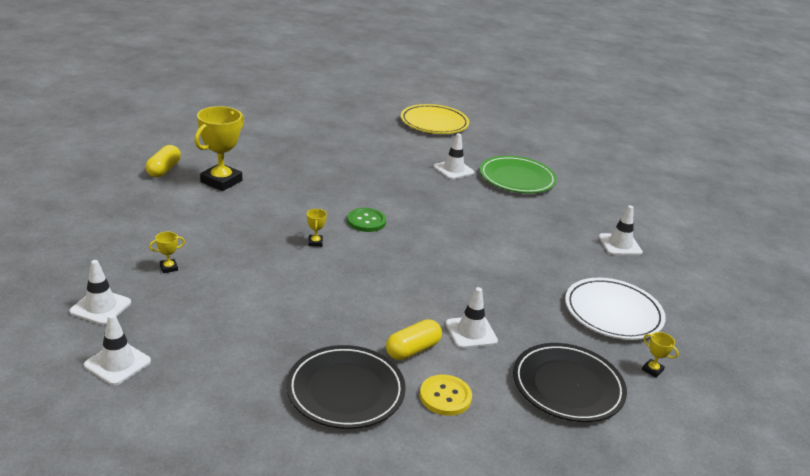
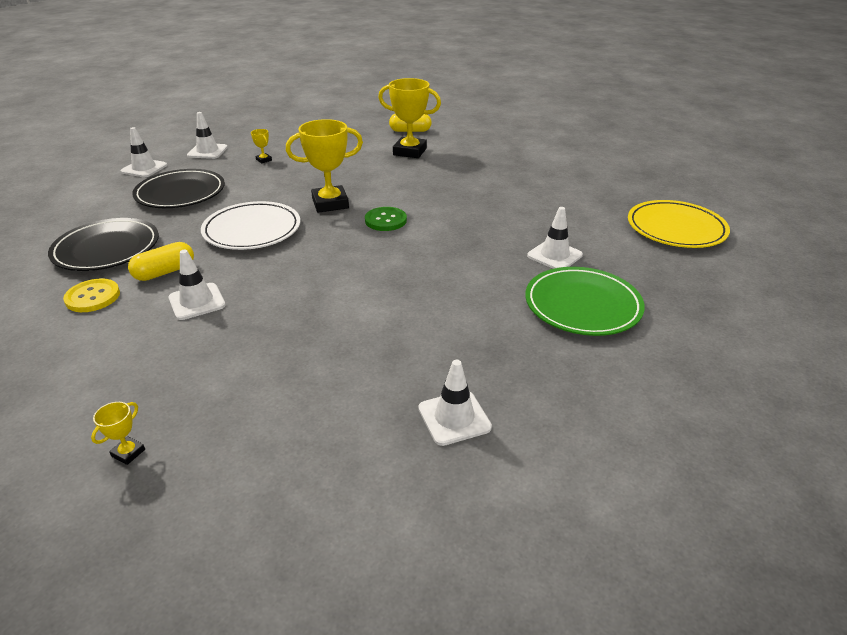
camera: 80 degrees right, 5 degrees up
yellow trophy [307,209,327,247] -> yellow trophy [286,119,363,213], size x2.35
yellow capsule [386,319,442,360] -> yellow capsule turned 75 degrees counterclockwise [128,242,194,281]
black plate [513,343,627,422] -> black plate moved to [132,169,225,208]
white plate [565,278,666,340] -> white plate moved to [201,201,300,250]

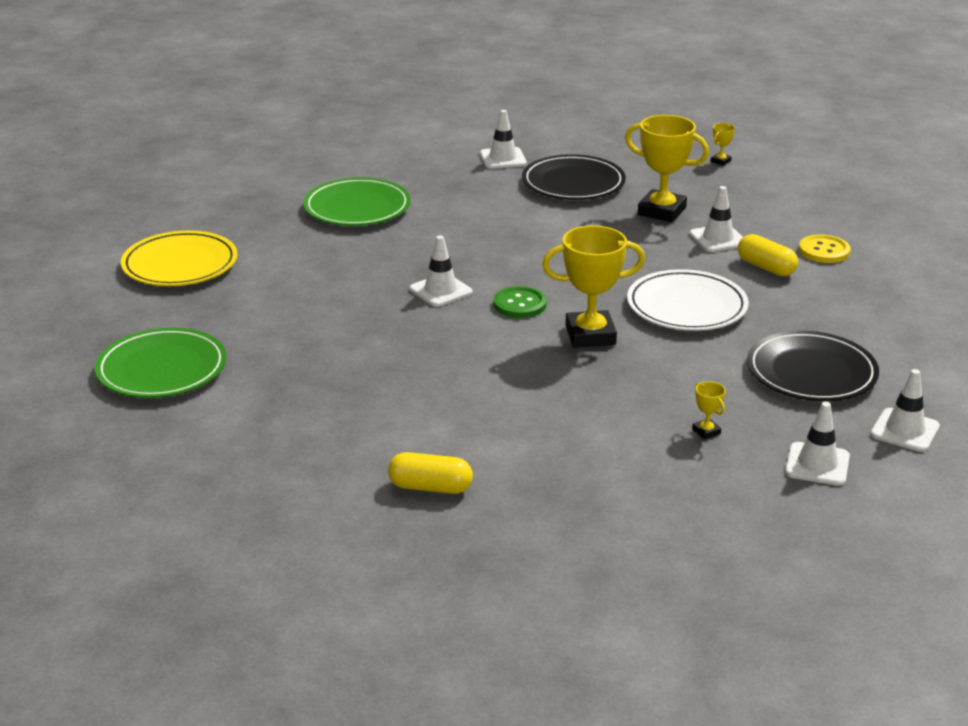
camera: 170 degrees left, 5 degrees down
black plate [48,218,159,271] -> black plate moved to [522,154,626,200]
yellow capsule [128,242,194,281] -> yellow capsule turned 75 degrees clockwise [738,234,798,276]
yellow trophy [378,78,441,158] -> yellow trophy moved to [625,115,709,222]
white traffic cone [527,207,583,269] -> white traffic cone moved to [410,235,473,307]
none -> green plate [95,328,226,398]

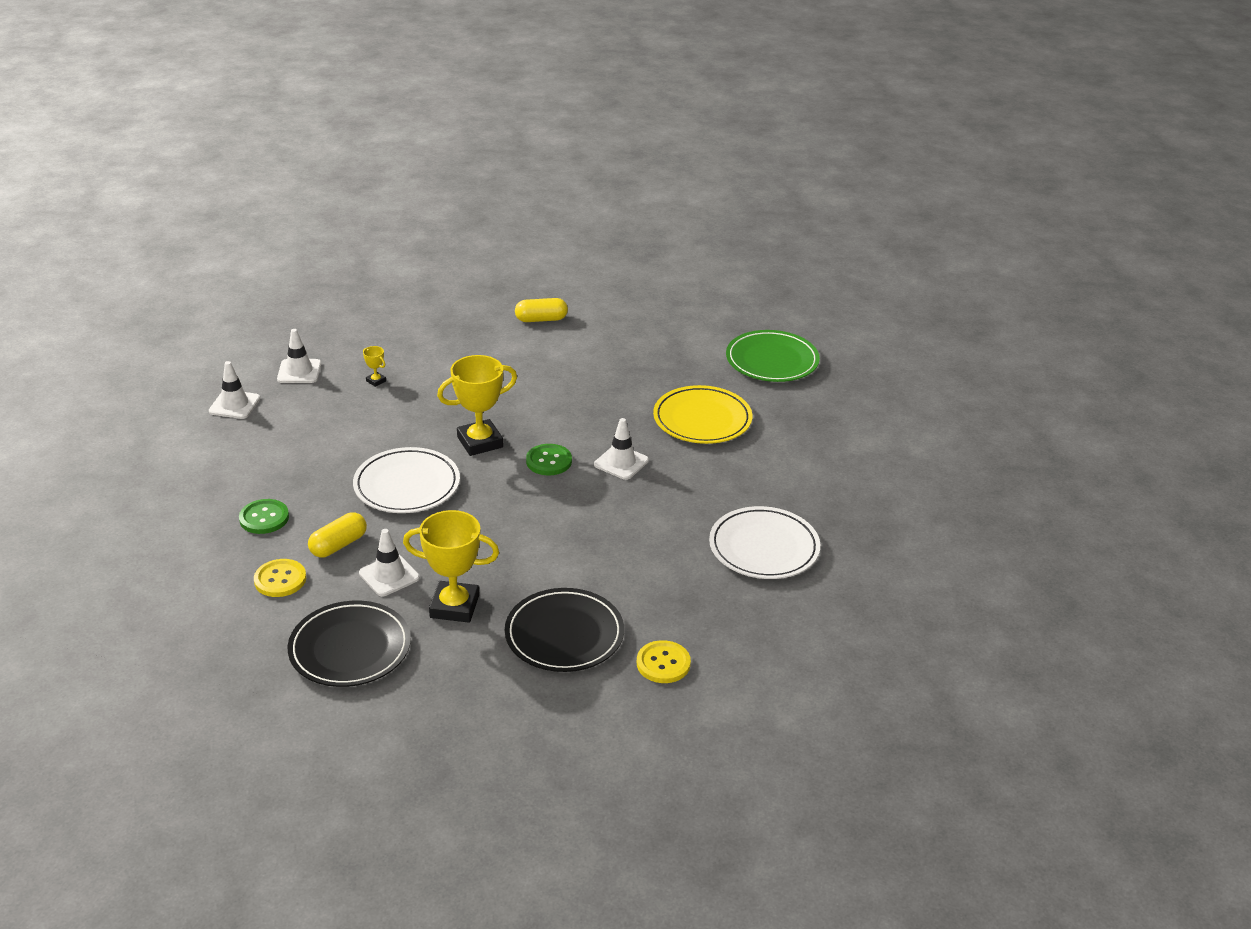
camera: 160 degrees right, 5 degrees up
yellow plate [121,230,237,286] -> yellow plate moved to [653,385,752,444]
green plate [303,177,411,226] -> white plate [709,506,820,579]
white traffic cone [480,110,527,169] -> yellow button [637,640,691,683]
yellow trophy [711,123,735,166] -> none
yellow capsule [738,234,798,276] -> yellow capsule turned 75 degrees counterclockwise [308,512,367,557]
black plate [747,331,879,401] -> black plate moved to [288,601,411,687]
none -> green button [239,499,289,534]

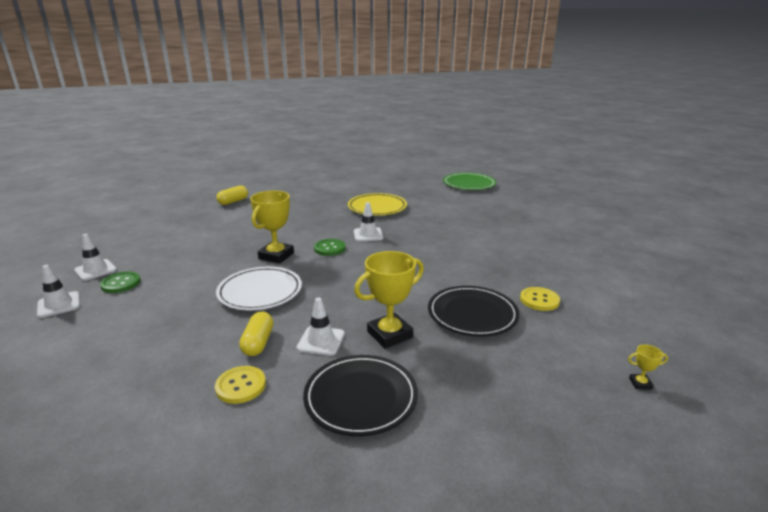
camera: 40 degrees left, 10 degrees down
green button [239,499,289,534] -> green button moved to [100,271,140,293]
yellow trophy [363,346,386,387] -> yellow trophy moved to [628,344,668,390]
white plate [709,506,820,579] -> none
green plate [726,330,820,382] -> green plate moved to [443,172,496,190]

